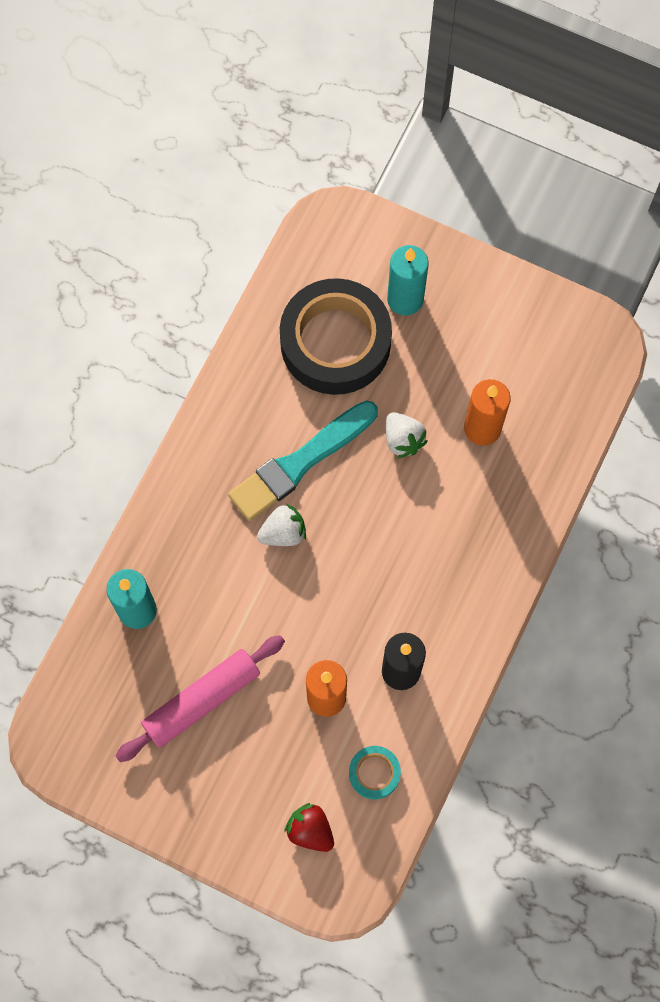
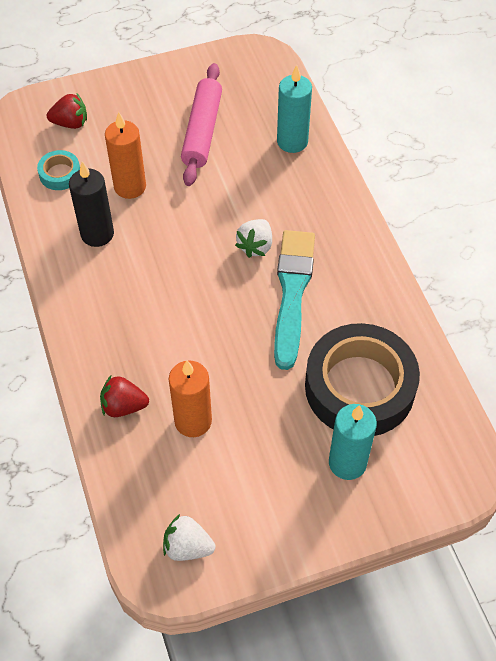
camera: 135 degrees right, 15 degrees down
white strawberry [386,412,428,458] -> white strawberry moved to [163,514,215,561]
none -> red strawberry [100,376,149,417]

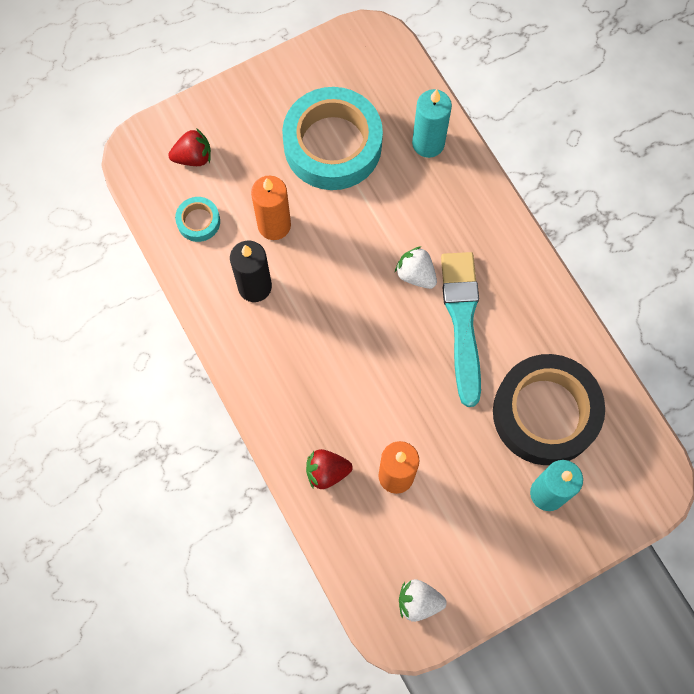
camera: 10 degrees left, 15 degrees up
pink rolling pin [181,63,222,186] -> turquoise tape [282,87,383,190]
white strawberry [235,219,272,258] -> white strawberry turned 120 degrees clockwise [395,246,437,289]

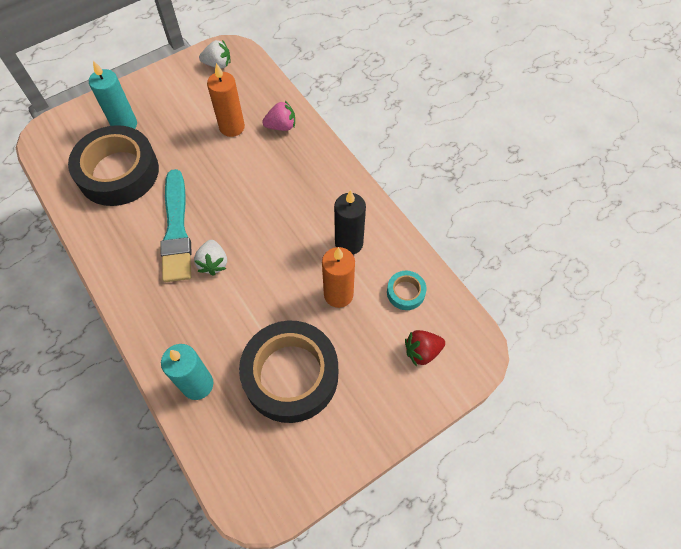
camera: 175 degrees right, 10 degrees down
turquoise tape [282,87,383,190] -> black tape [239,320,338,423]
red strawberry [306,449,353,489] -> pink strawberry [262,101,295,131]
white strawberry [395,246,437,289] -> white strawberry turned 45 degrees clockwise [194,240,227,276]

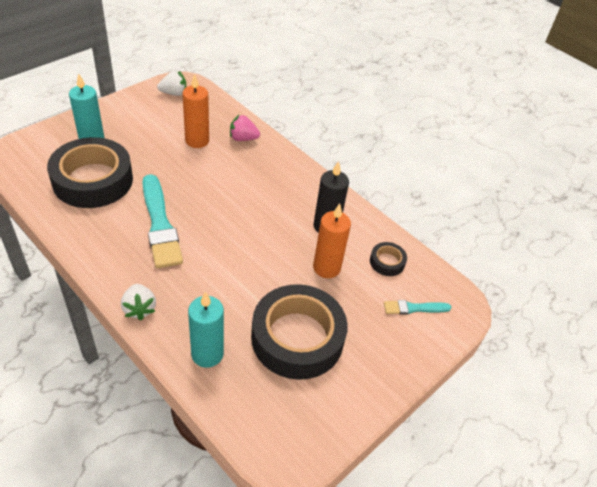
camera: 15 degrees left, 15 degrees down
white strawberry [194,240,227,276] -> white strawberry moved to [121,284,156,320]
pink strawberry [262,101,295,131] -> pink strawberry turned 150 degrees counterclockwise [230,115,260,141]
turquoise tape [387,271,427,310] -> black tape [370,242,407,276]
red strawberry [405,330,445,366] -> turquoise brush [384,300,452,315]

